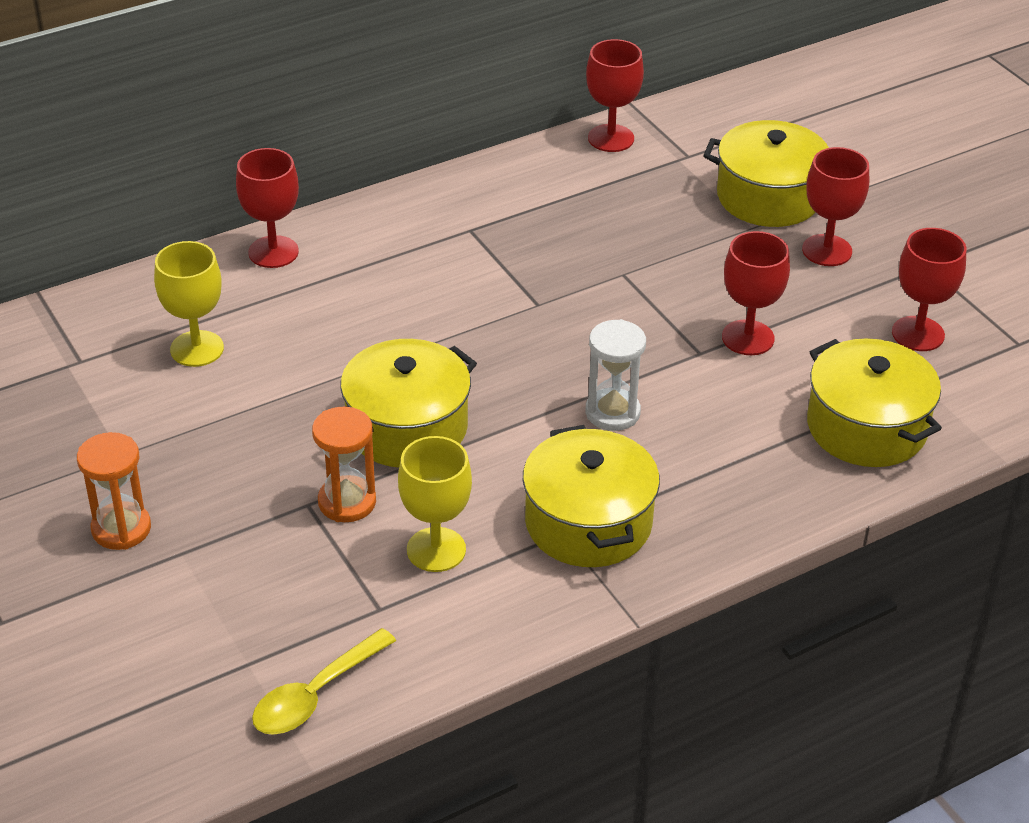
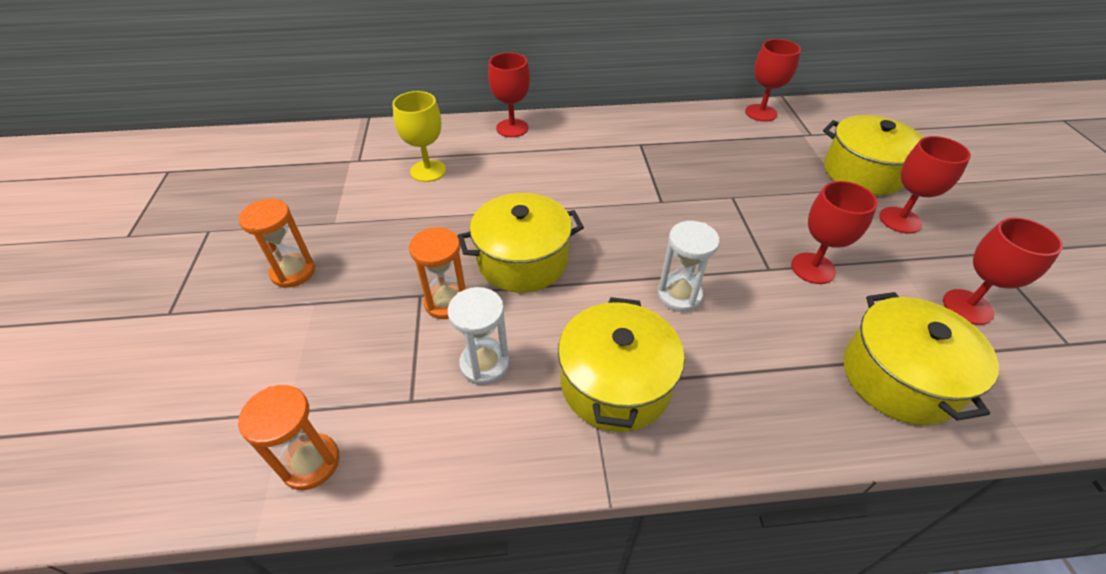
camera: 25 degrees right, 5 degrees up
yellow spoon [252,628,396,735] -> orange hourglass [238,385,339,490]
yellow goblet [398,436,472,572] -> white hourglass [448,287,509,385]

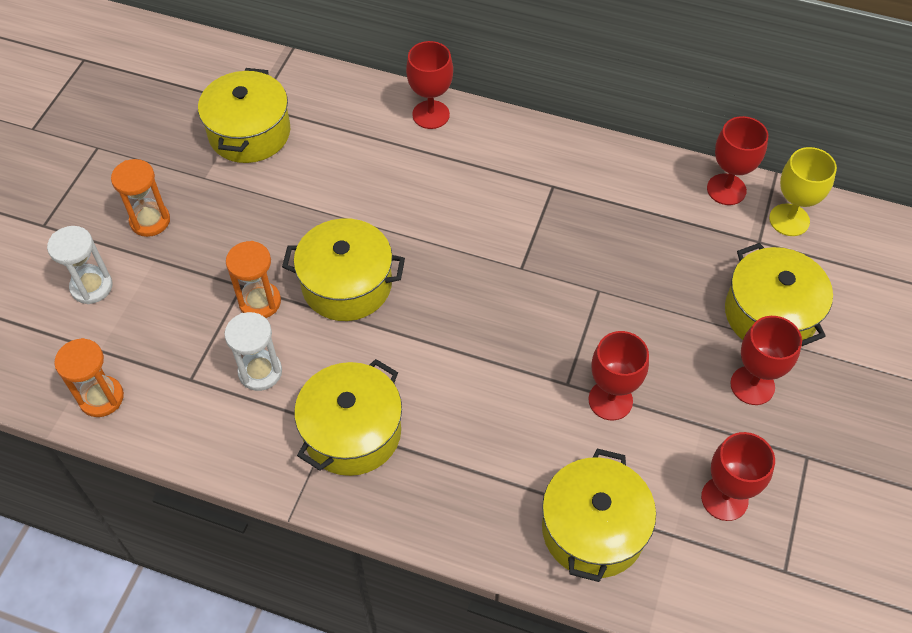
camera: 25 degrees right, 10 degrees up
yellow goblet [393,91,446,182] -> yellow goblet moved to [769,147,837,236]
white hourglass [657,221,720,312] -> white hourglass moved to [47,226,112,304]
none -> yellow pot [198,68,290,163]

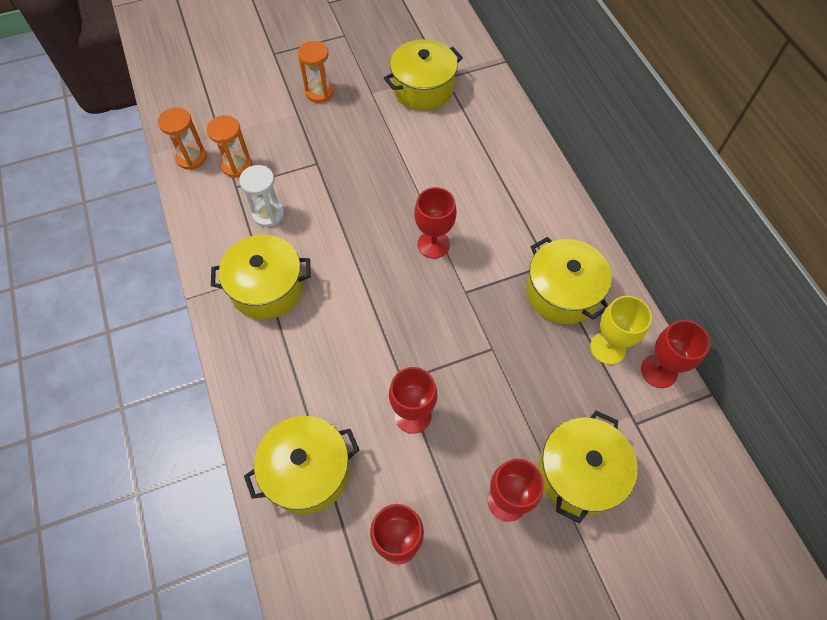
camera: 50 degrees right, 5 degrees up
white hourglass [47,226,112,304] -> none
orange hourglass [226,241,281,318] -> orange hourglass moved to [207,115,252,178]
yellow pot [282,218,405,321] -> yellow pot moved to [526,237,612,324]
red goblet [406,41,453,129] -> red goblet moved to [414,187,456,258]
yellow goblet [769,147,837,236] -> yellow goblet moved to [590,296,652,365]

